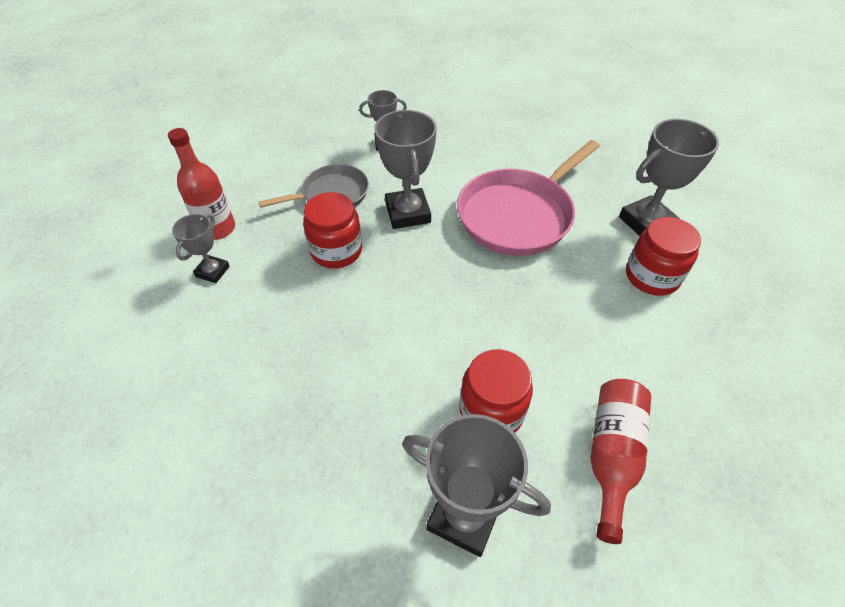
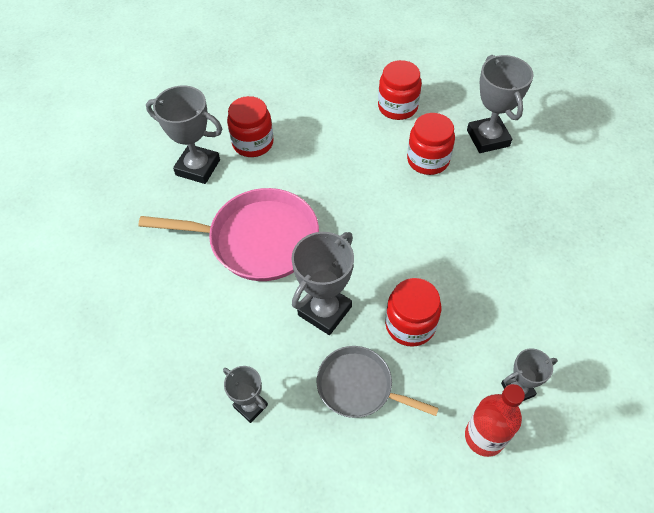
camera: 130 degrees left, 5 degrees up
red bottle [590,379,651,544] -> red jar [378,60,422,120]

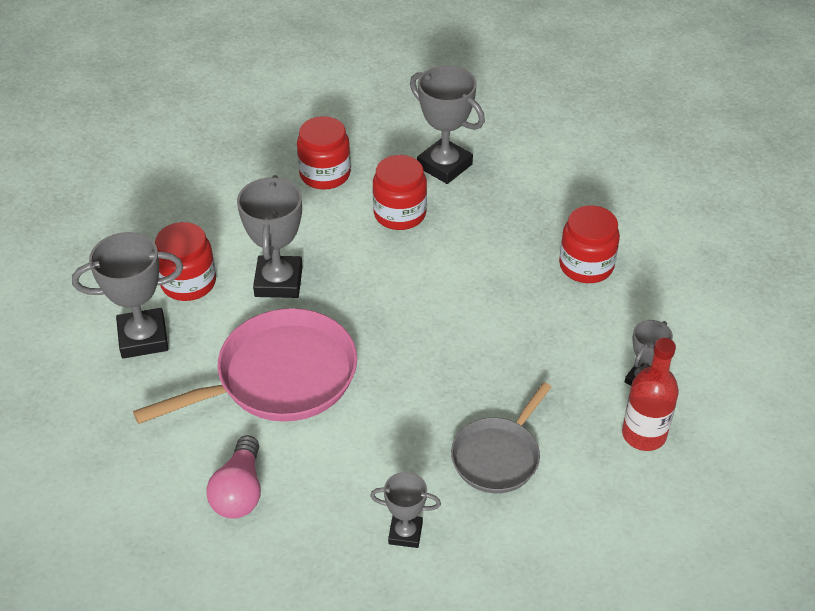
camera: 35 degrees left, 10 degrees down
grey trophy [291,232,354,335] -> grey trophy moved to [237,175,303,298]
grey pan [317,346,439,418] -> grey pan turned 45 degrees counterclockwise [451,382,551,493]
red jar [385,278,441,347] -> red jar moved to [559,205,620,283]
none -> pink light bulb [206,435,261,519]

